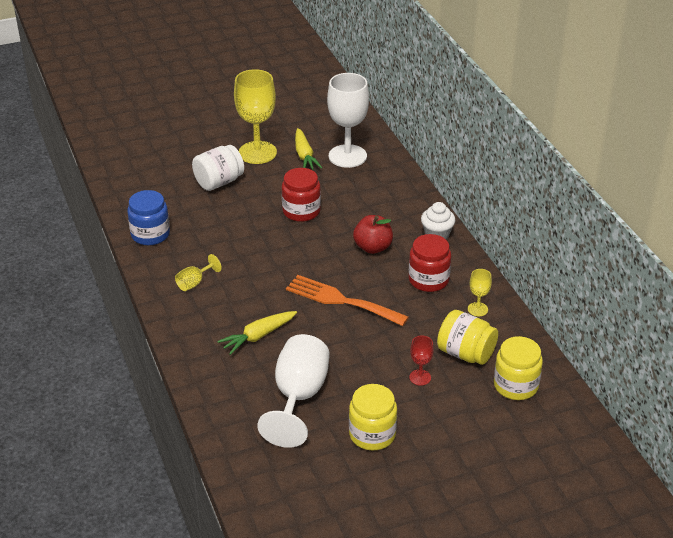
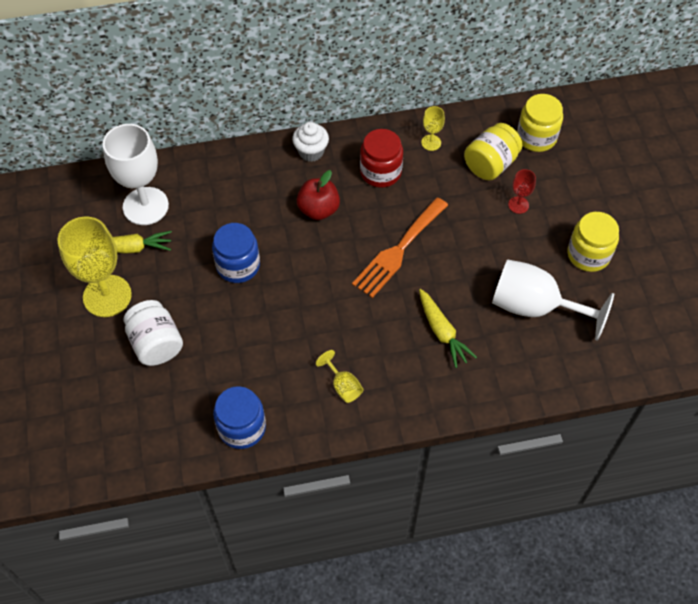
camera: 80 degrees left, 20 degrees up
red jar [282,168,321,222] -> blue jar [212,223,260,283]

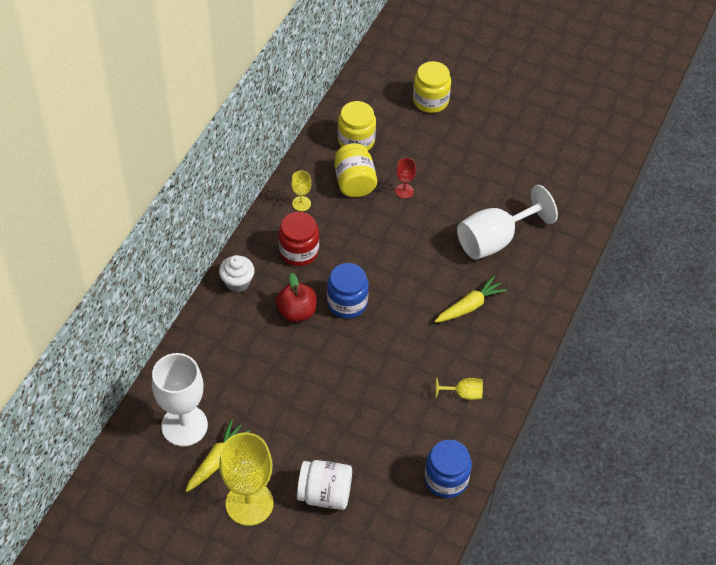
camera: 55 degrees left, 5 degrees down
blue jar [212,223,260,283] -> blue jar moved to [327,263,369,318]
orange fork [352,197,448,298] -> none
yellow carrot [419,289,477,368] -> yellow carrot turned 45 degrees counterclockwise [435,276,507,323]
yellow jar [568,212,619,272] -> yellow jar moved to [413,61,451,113]

